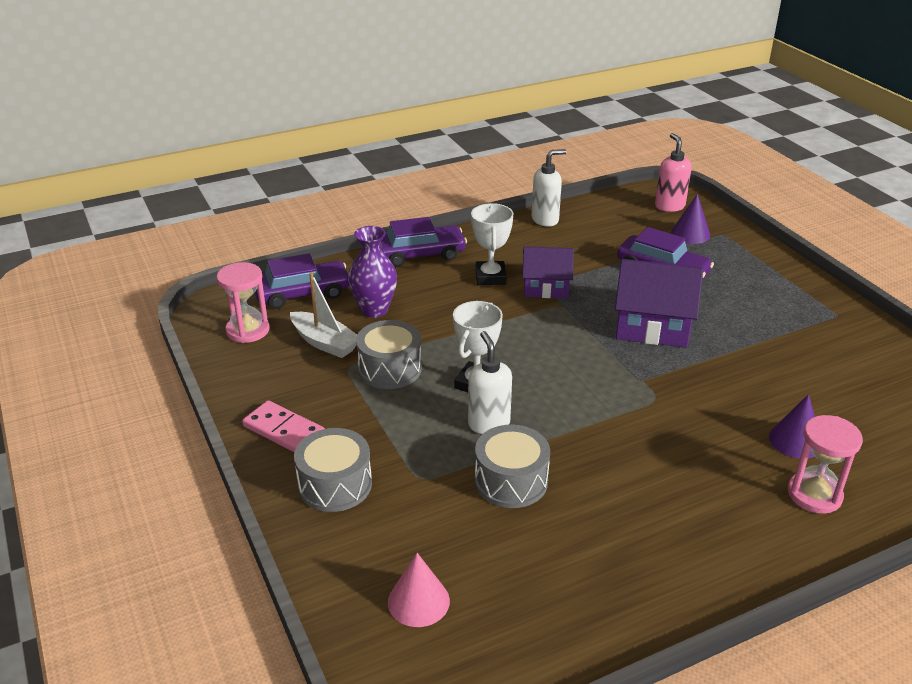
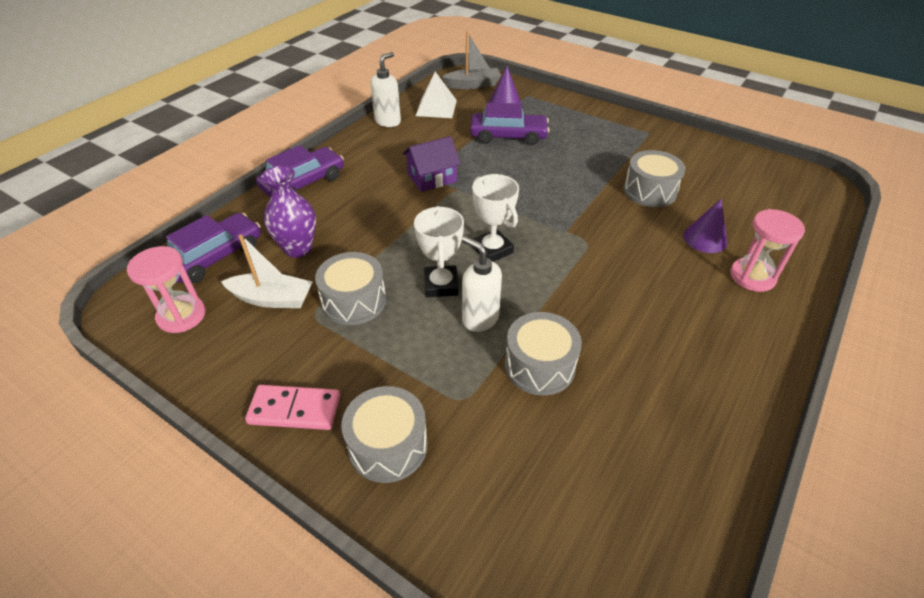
camera: 30 degrees left, 10 degrees up
pink cone [388,553,450,627] -> none
white trophy [471,203,513,285] -> white trophy moved to [472,174,519,262]
purple house [615,259,703,348] -> none
pink soap dispenser [655,133,692,212] -> grey boat [442,31,501,89]
none -> white pyramid [416,72,457,118]
none -> grey drum [624,150,686,207]

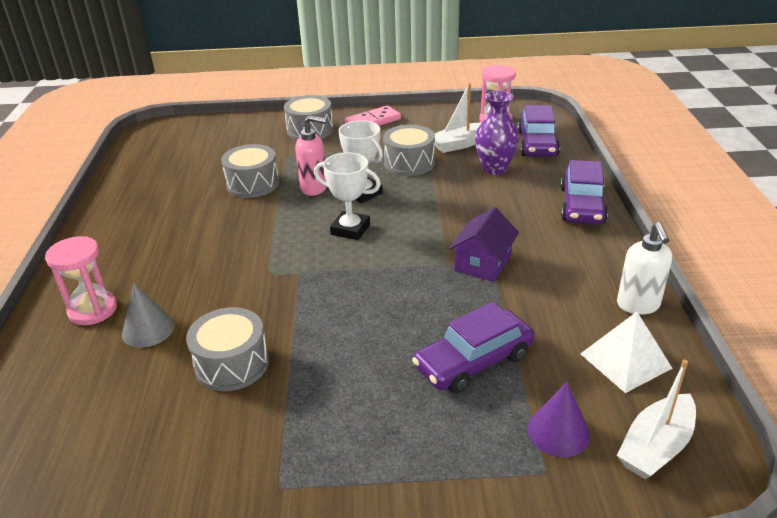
camera: 145 degrees right, 10 degrees down
grey boat [442,31,501,89] -> white boat [617,360,696,480]
white soap dispenser [462,236,502,332] -> pink soap dispenser [295,115,327,196]
purple cone [683,199,727,253] -> grey cone [122,283,174,348]

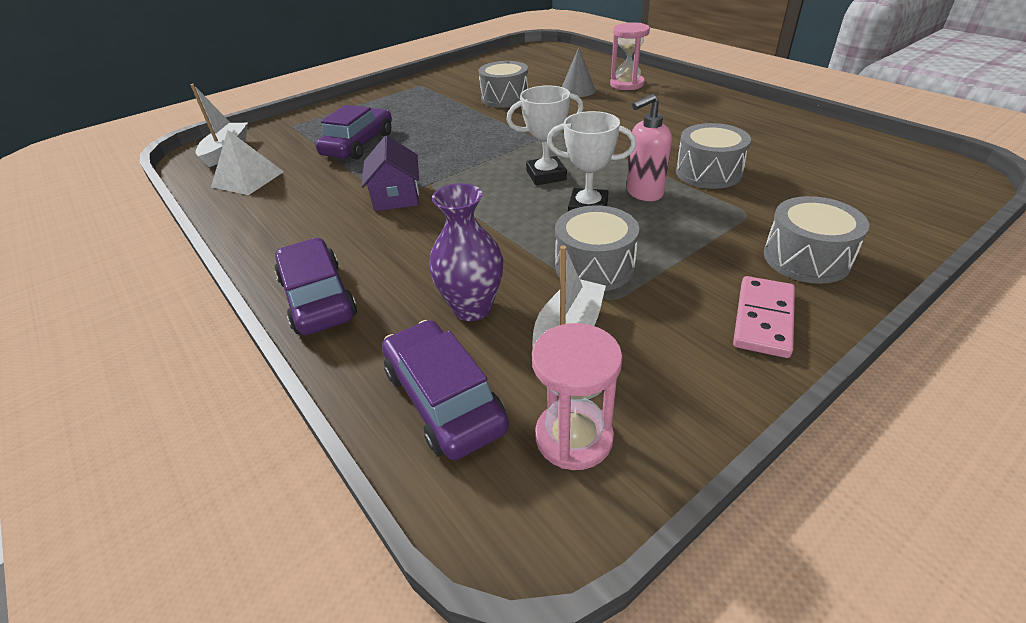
camera: 145 degrees right, 5 degrees up
purple cone [527,382,590,457] -> none
white soap dispenser [617,222,672,315] -> none

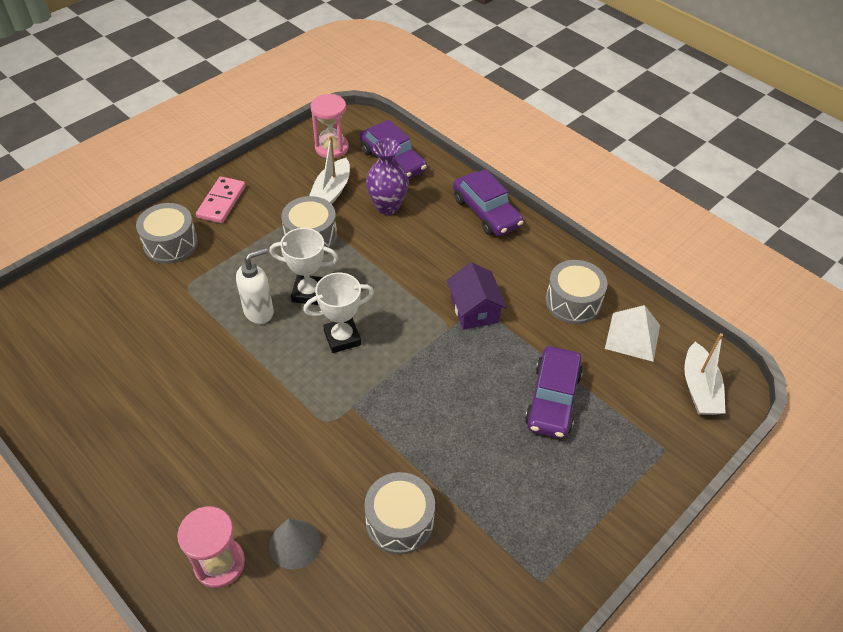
camera: 170 degrees right, 10 degrees up
pink soap dispenser [627,94,672,201] -> white soap dispenser [236,247,274,324]
grey drum [676,123,751,189] -> grey drum moved to [545,260,607,324]

